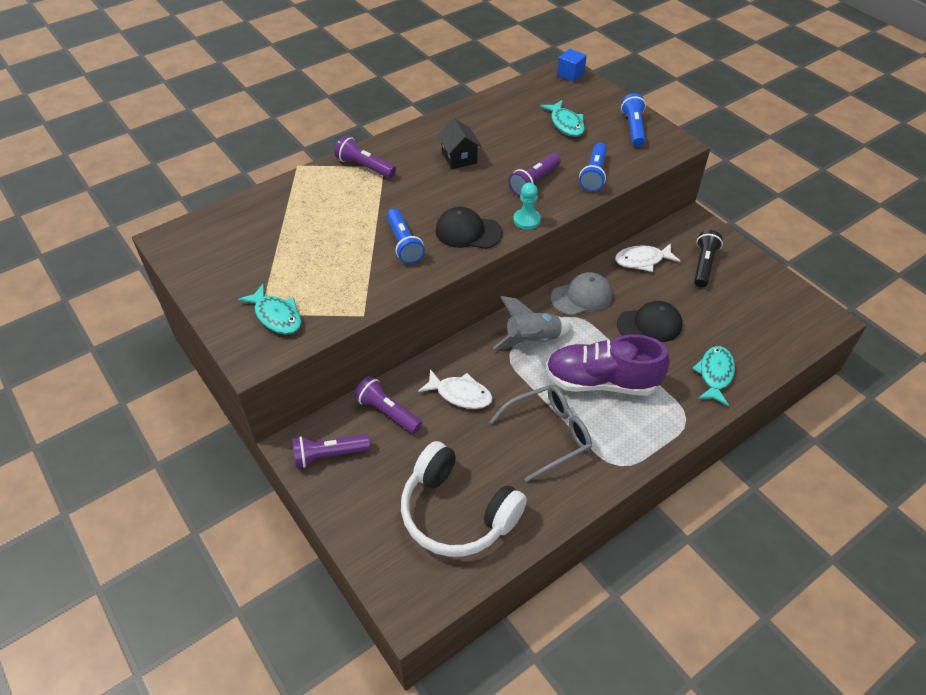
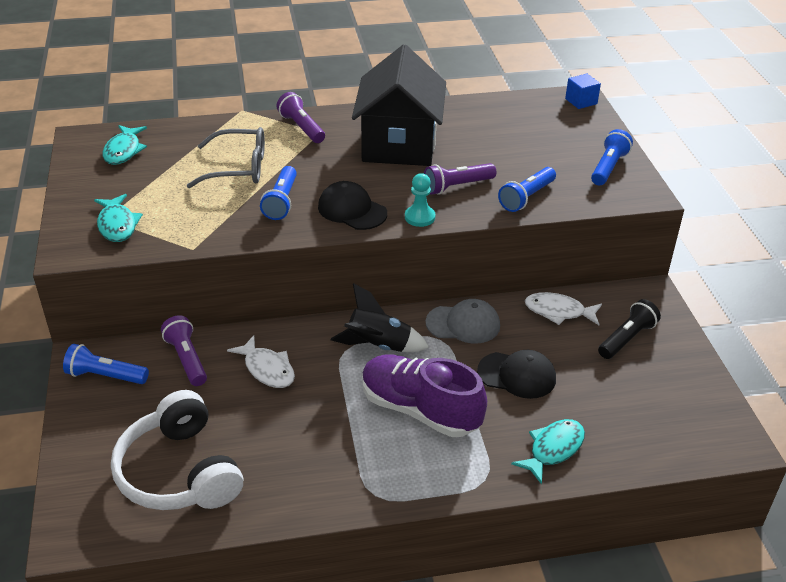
camera: 25 degrees right, 10 degrees down
purple flashlight [292,434,371,468] -> blue flashlight [63,344,149,384]
black house [438,118,482,169] -> black house [352,44,446,166], size x2.24
grey glasses [489,385,592,482] -> grey glasses moved to [187,127,265,188]
grey rocket [493,296,573,350] -> black rocket [331,283,429,352]
turquoise fish [540,100,585,137] -> turquoise fish moved to [102,125,147,165]

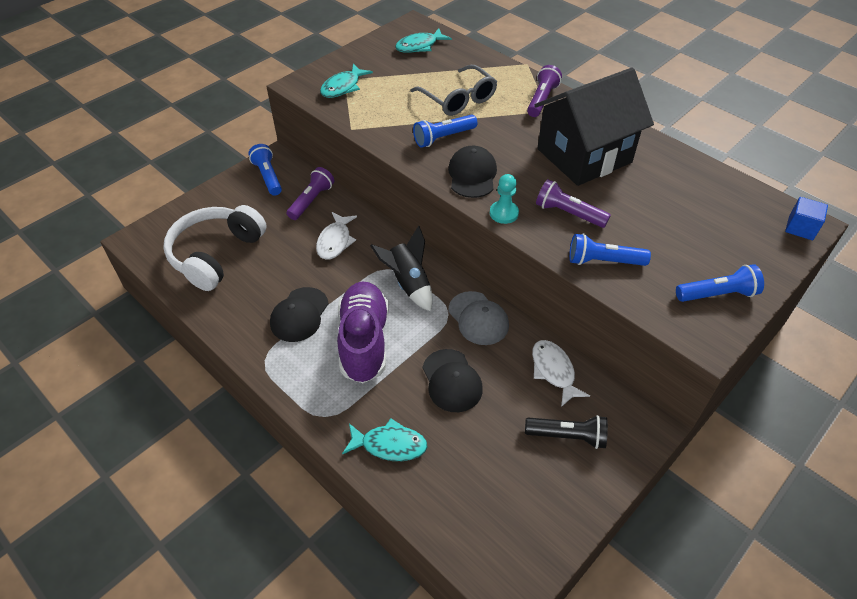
camera: 55 degrees right, 10 degrees up
none -> black cap [270,287,329,342]

